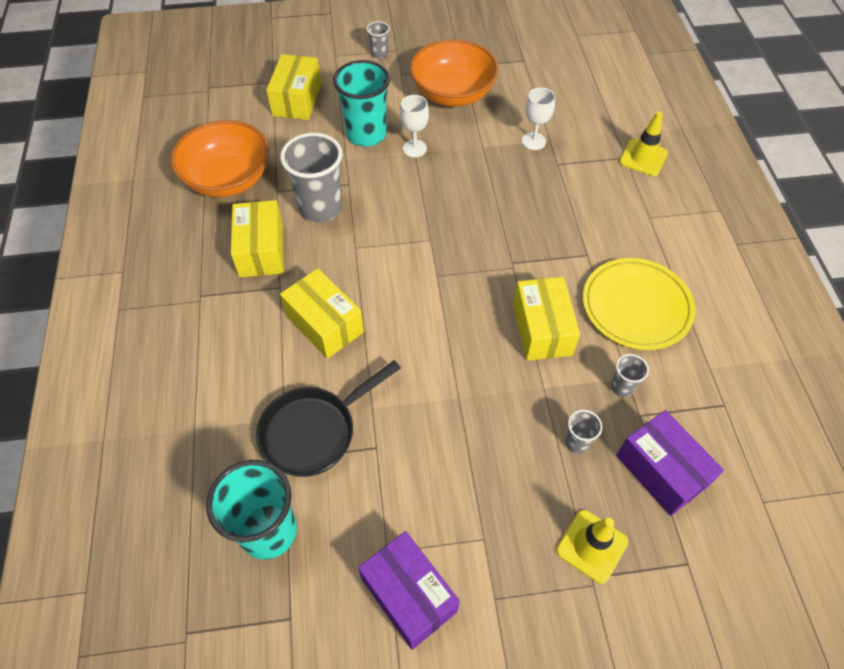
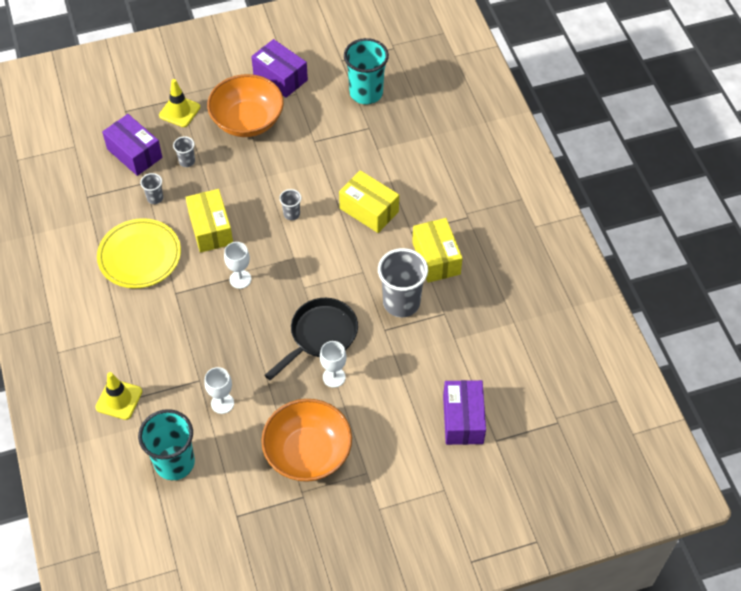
camera: 170 degrees right, 0 degrees up
orange bowl [170,120,269,197] -> orange bowl moved to [207,74,284,137]
black pan [256,360,401,477] -> black pan moved to [264,298,358,380]
yellow box [266,54,321,120] -> purple box [443,380,486,445]
turquoise cup [333,60,390,147] -> turquoise cup moved to [138,409,195,480]
grey cup [367,21,390,59] -> grey cup moved to [279,189,301,220]
none -> white goblet [224,242,251,289]

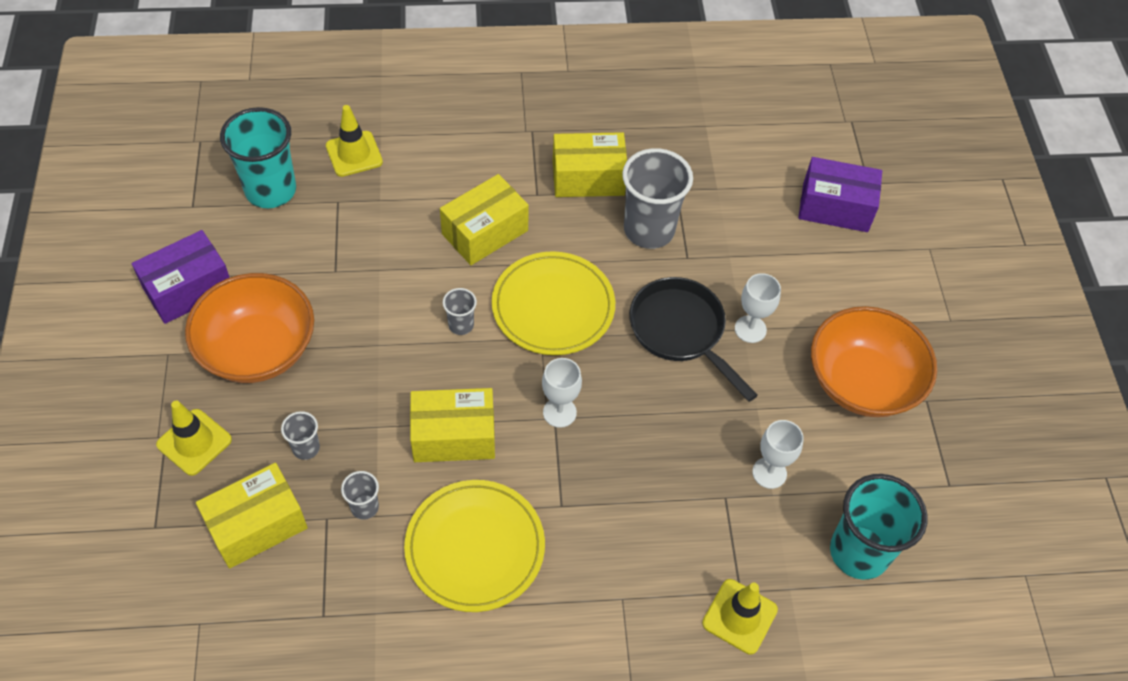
camera: 80 degrees left, 0 degrees up
purple box [102,114,163,176] -> yellow box [196,463,308,569]
none -> yellow traffic cone [326,105,383,177]
none -> yellow plate [492,251,615,355]

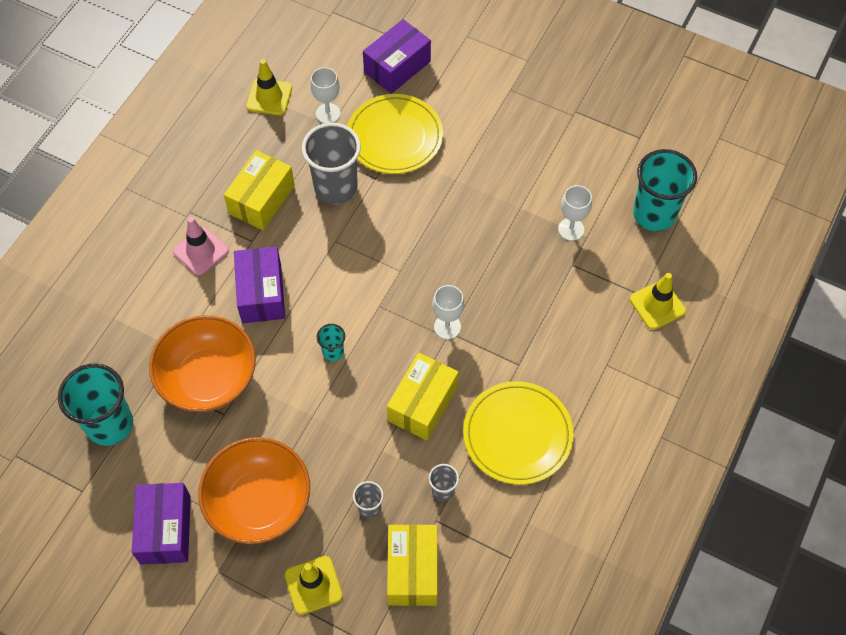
camera: 55 degrees left, 5 degrees up
yellow traffic cone [326,105,383,177] -> yellow traffic cone moved to [246,59,292,116]
yellow box [440,174,529,265] -> purple box [234,246,285,323]
grey cup [443,288,477,335] -> turquoise cup [317,324,345,361]
yellow plate [492,251,615,355] -> yellow plate moved to [347,94,443,174]
black pan [629,277,758,402] -> none
white goblet [735,273,781,343] -> white goblet moved to [310,67,340,123]
orange bowl [811,306,937,417] -> orange bowl moved to [149,315,256,412]
none -> pink traffic cone [173,217,229,276]

